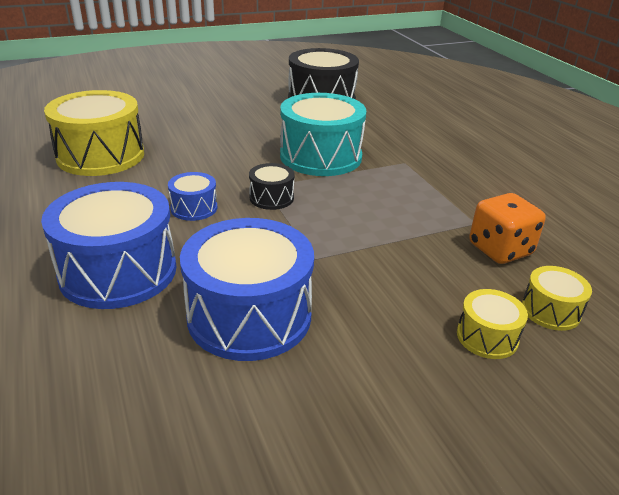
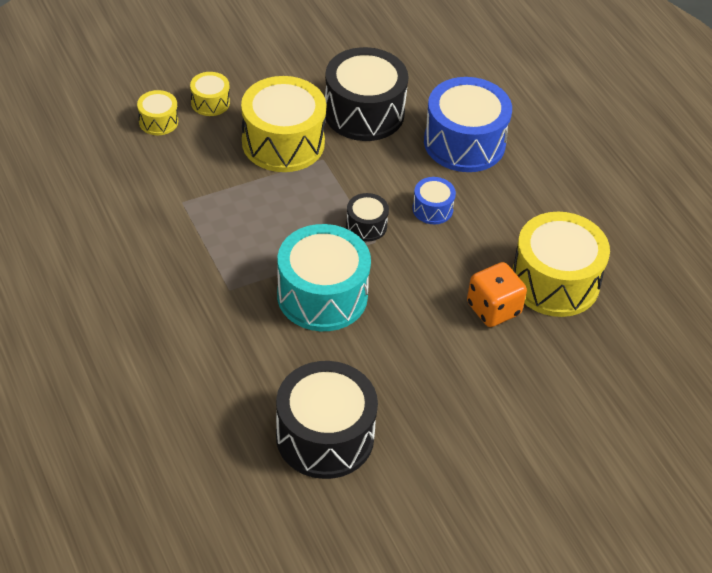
camera: 175 degrees right, 15 degrees up
blue drum [180,218,314,361] -> black drum [325,47,408,141]
orange dice [469,193,546,264] -> orange dice moved to [467,262,527,327]
none -> yellow drum [241,76,326,172]

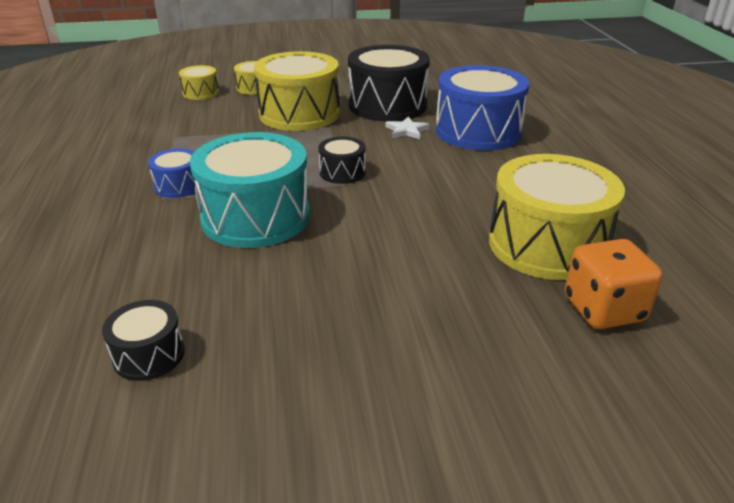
camera: 20 degrees right, 15 degrees down
black drum [276,361,378,479] -> black drum [102,300,185,381], size x0.48
blue drum [412,177,456,224] -> blue drum moved to [148,148,195,198]
orange dice [467,262,527,327] -> orange dice moved to [565,239,663,329]
none -> white star [386,117,430,139]

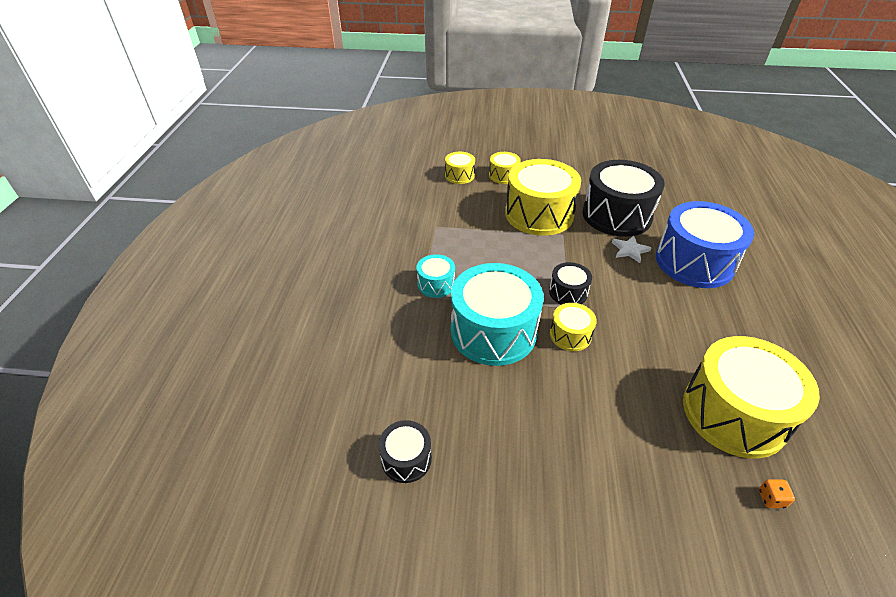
camera: 15 degrees right, 10 degrees up
blue drum [148,148,195,198] -> turquoise drum [416,254,455,298]
orange dice [565,239,663,329] -> orange dice [759,479,795,508], size x0.40
none -> yellow drum [550,303,597,351]

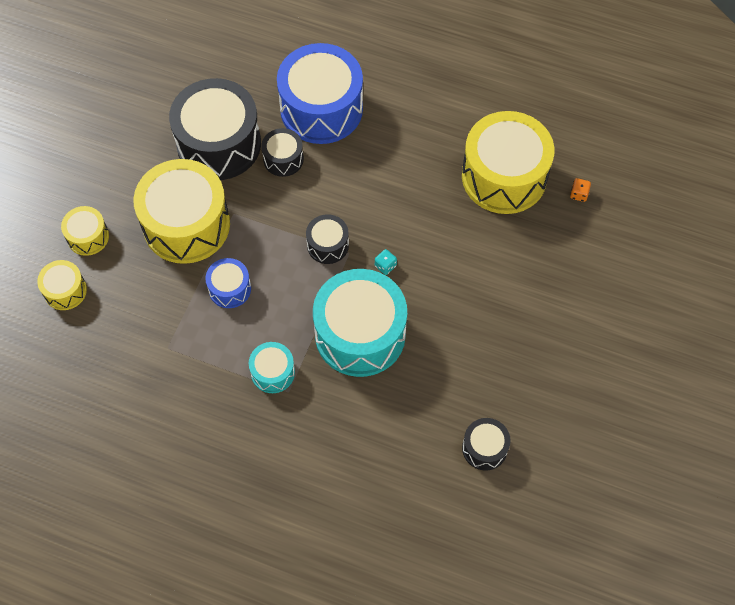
camera: 75 degrees left, 20 degrees up
yellow drum [550,303,597,351] -> turquoise dice [375,249,397,275]
white star [612,235,651,263] -> black drum [261,128,304,177]
none -> blue drum [205,258,251,308]

